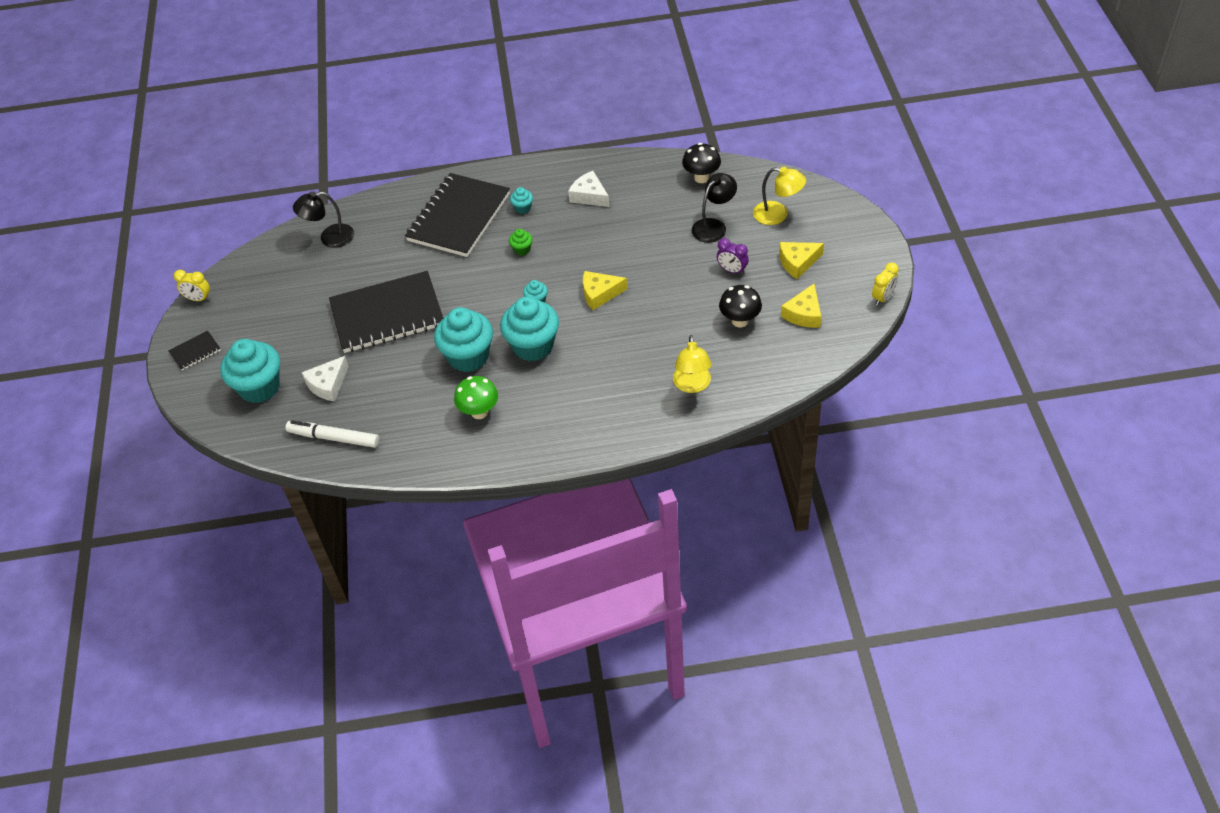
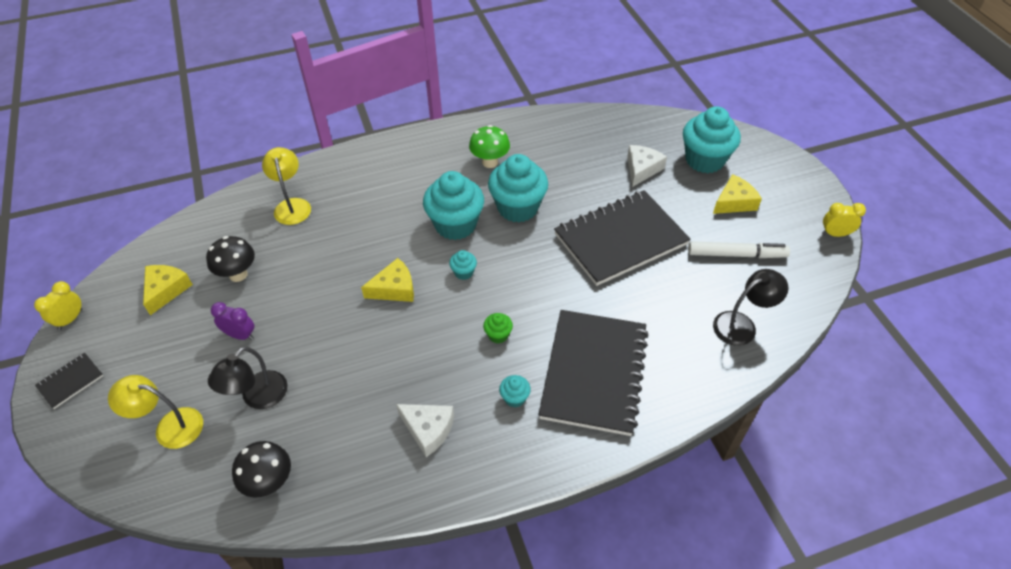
camera: 165 degrees right, 0 degrees up
black notebook [169,330,221,370] -> black notebook moved to [35,353,103,409]
white marker [285,420,379,448] -> white marker moved to [688,241,790,258]
yellow cheese [779,242,824,279] -> yellow cheese moved to [713,174,762,214]

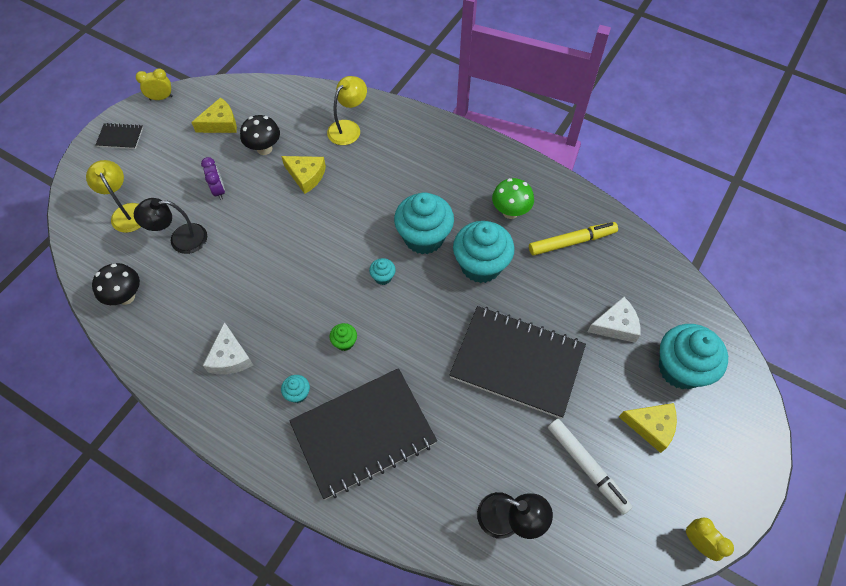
camera: 50 degrees right, 10 degrees up
yellow cheese [361,258,414,302] -> yellow cheese moved to [281,156,326,194]
none -> yellow marker [529,222,618,255]

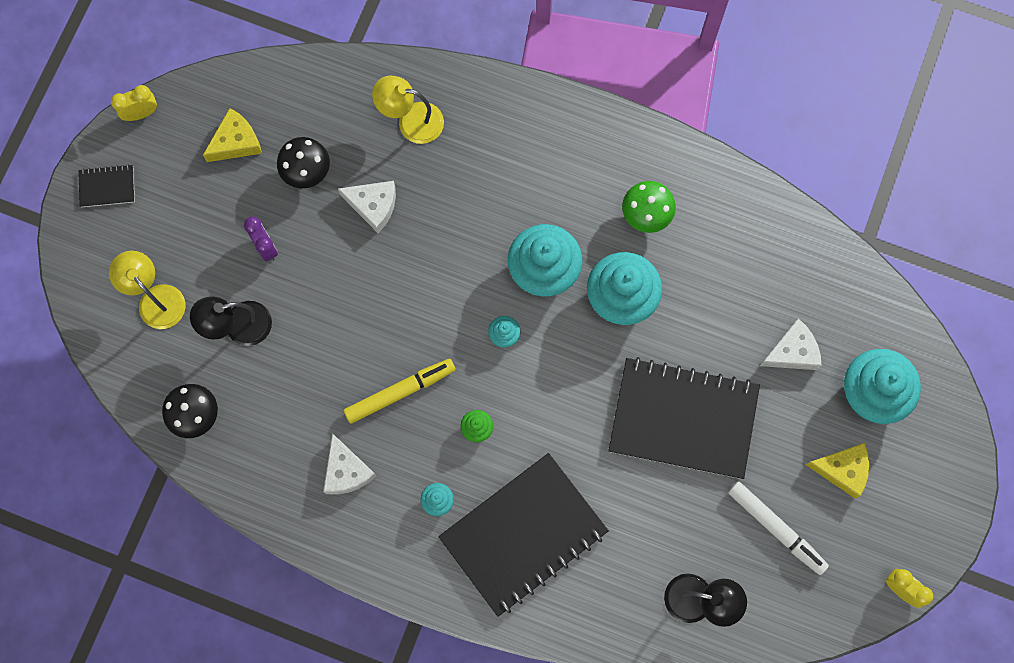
camera: 10 degrees left, 15 degrees up
yellow cheese [281,156,326,194] -> white cheese [338,181,396,233]
yellow lamp [327,76,367,145] -> yellow lamp turned 105 degrees counterclockwise [372,76,444,144]
yellow marker [529,222,618,255] -> yellow marker moved to [344,359,456,424]

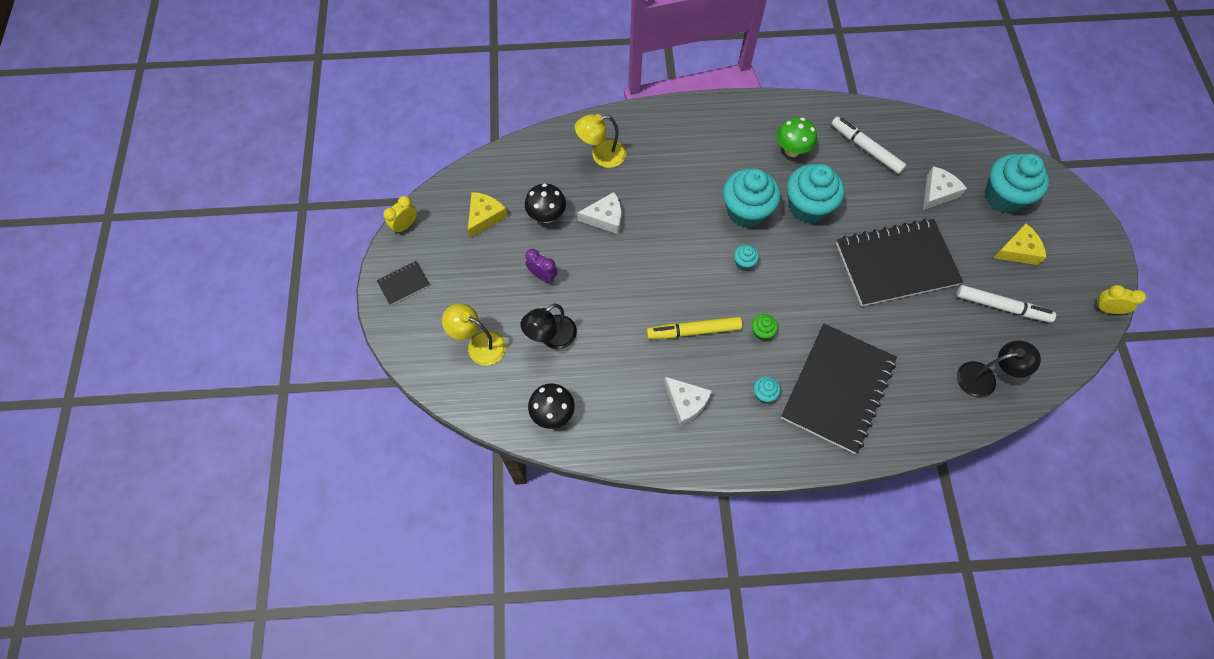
camera: 25 degrees left, 10 degrees down
yellow marker [344,359,456,424] -> yellow marker turned 135 degrees counterclockwise [647,317,742,339]
none -> white marker [831,117,906,174]

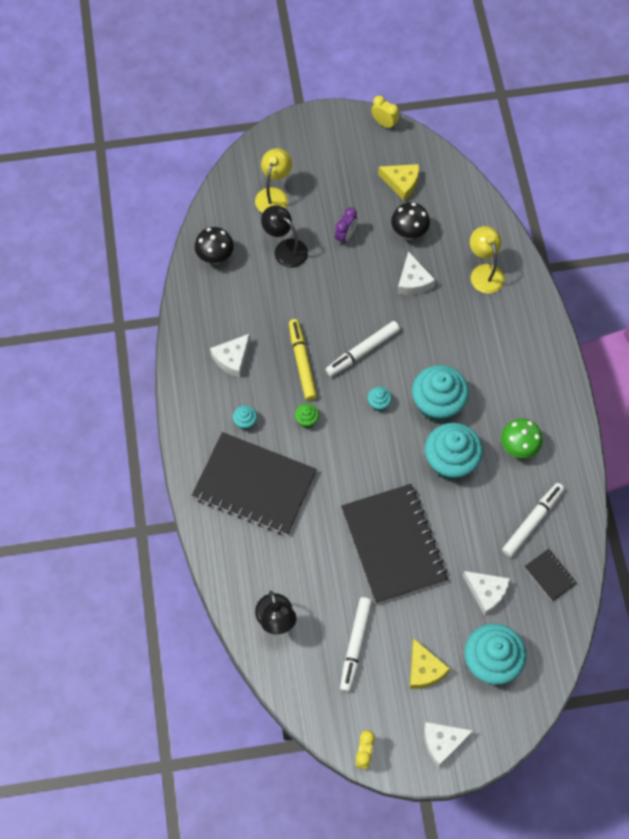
camera: 85 degrees right, 0 degrees up
black notebook [377,261,430,306] -> black notebook moved to [524,549,577,602]
none -> white marker [326,321,400,377]
none -> white cheese [424,722,473,768]

